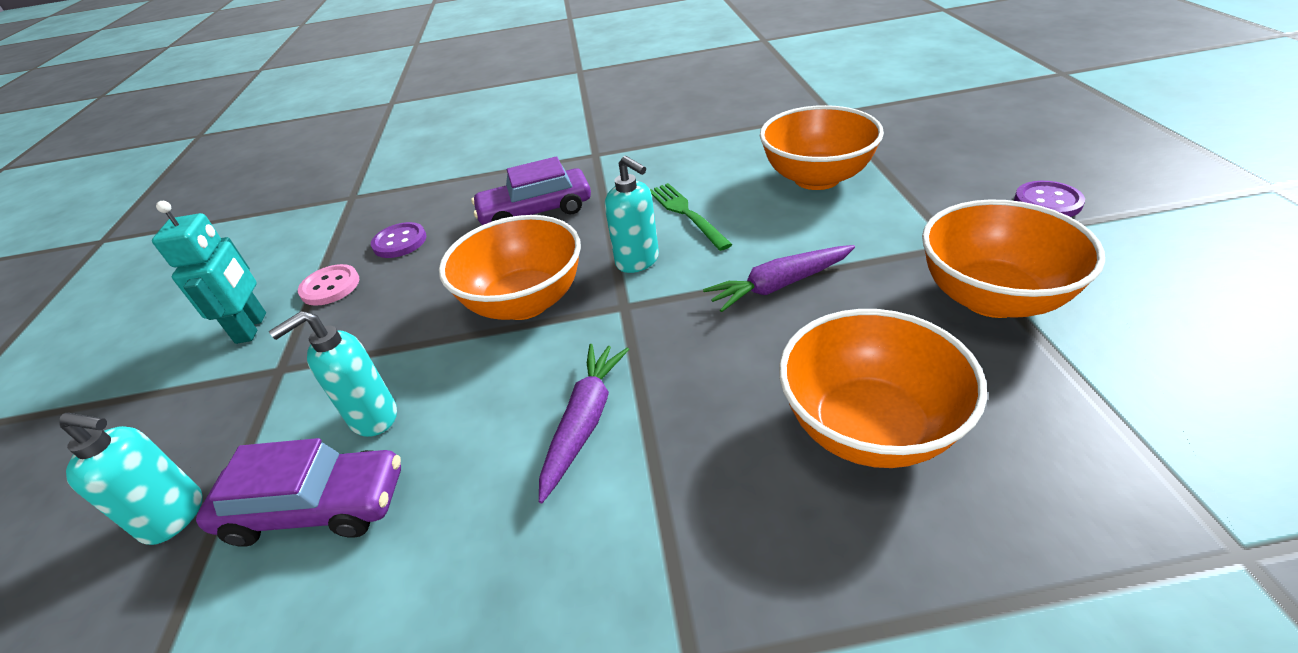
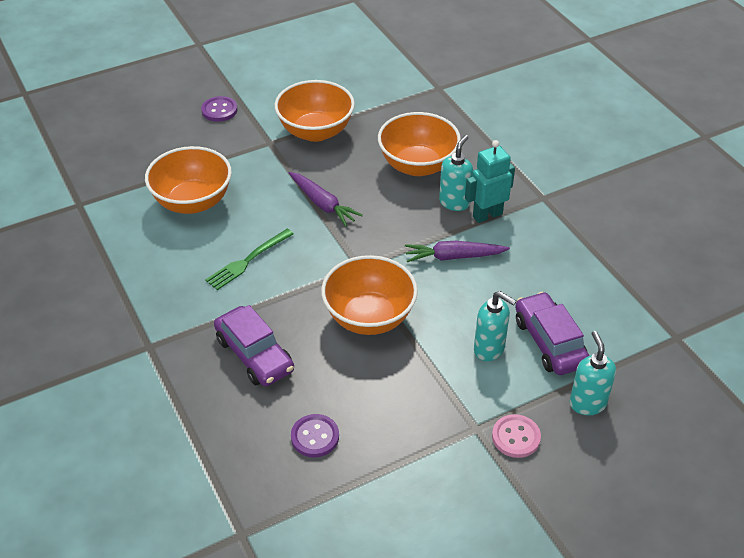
camera: 115 degrees left, 5 degrees up
turquoise robot [152,201,266,344] -> turquoise robot moved to [465,140,515,223]
pink button [298,264,360,306] -> pink button moved to [492,414,541,458]
turquoise soap dispenser [605,156,659,273] -> turquoise soap dispenser moved to [439,135,473,211]

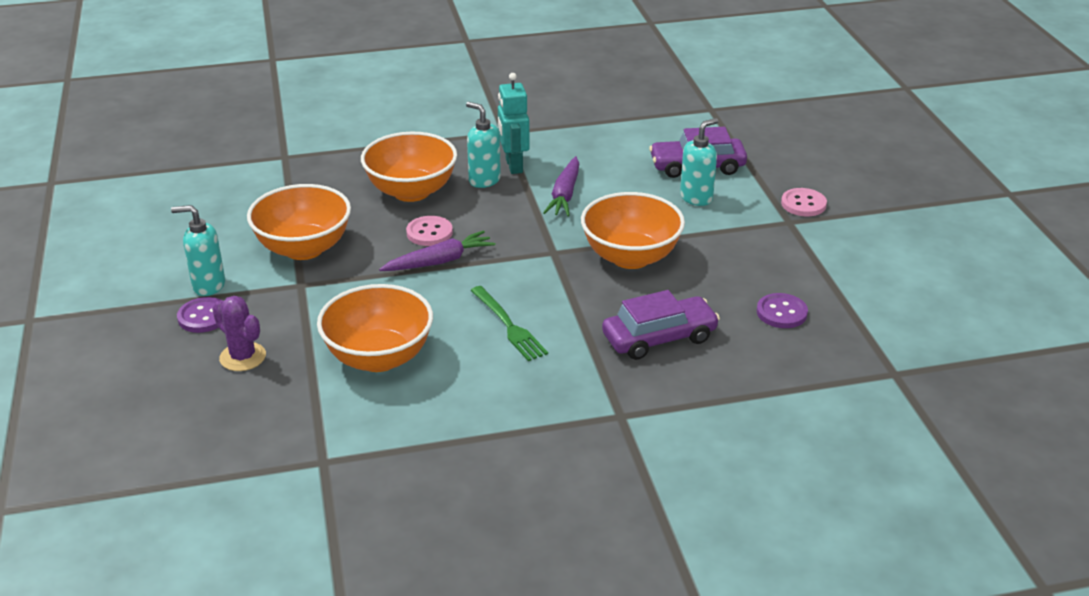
camera: 75 degrees left, 10 degrees down
turquoise soap dispenser [569,331,616,415] -> turquoise soap dispenser moved to [171,205,225,296]
none -> purple cactus [212,296,266,371]
none -> pink button [406,216,453,246]

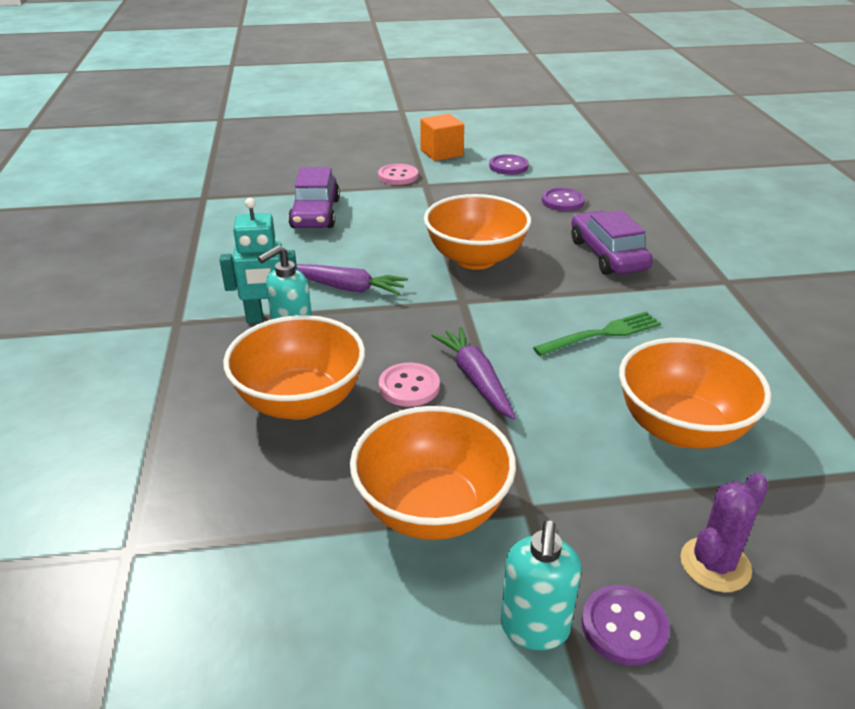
camera: 85 degrees left, 0 degrees up
turquoise soap dispenser [680,118,718,206] -> none
none -> orange cube [420,114,464,161]
none -> purple button [489,154,529,175]

